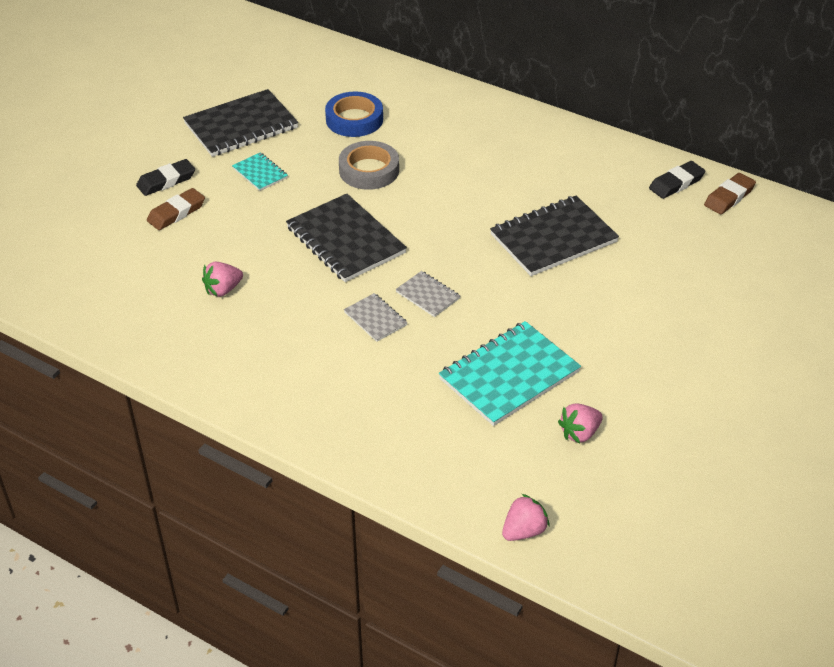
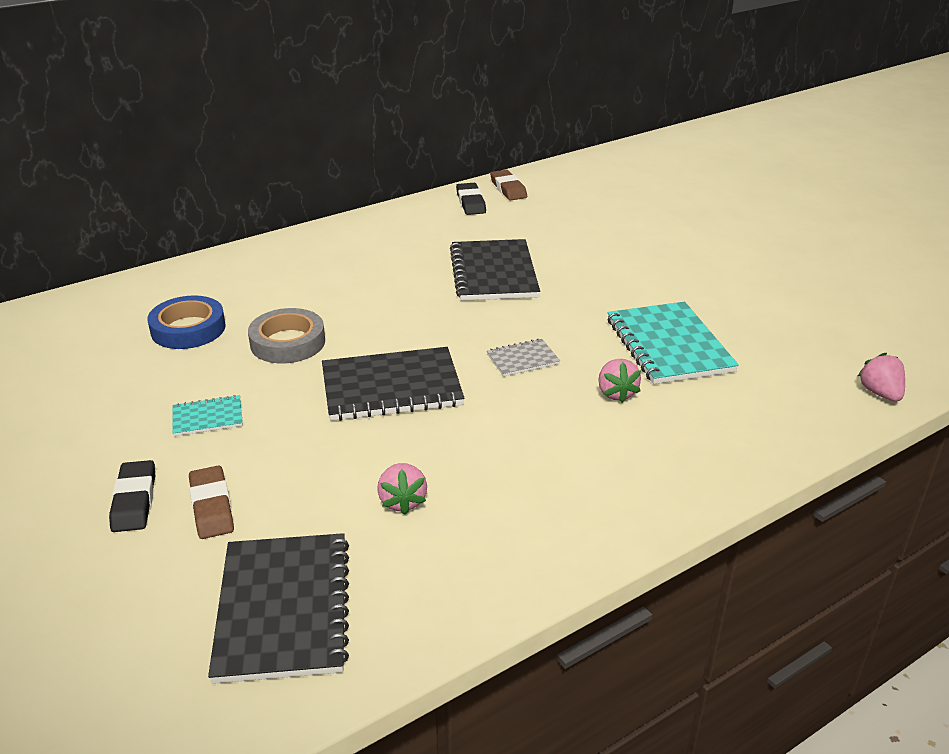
camera: 65 degrees left, 10 degrees down
black notebook [183,89,298,157] -> black notebook moved to [208,533,349,684]
grey notebook [344,293,408,342] -> none
pink strawberry [558,403,603,443] -> pink strawberry moved to [598,359,641,403]

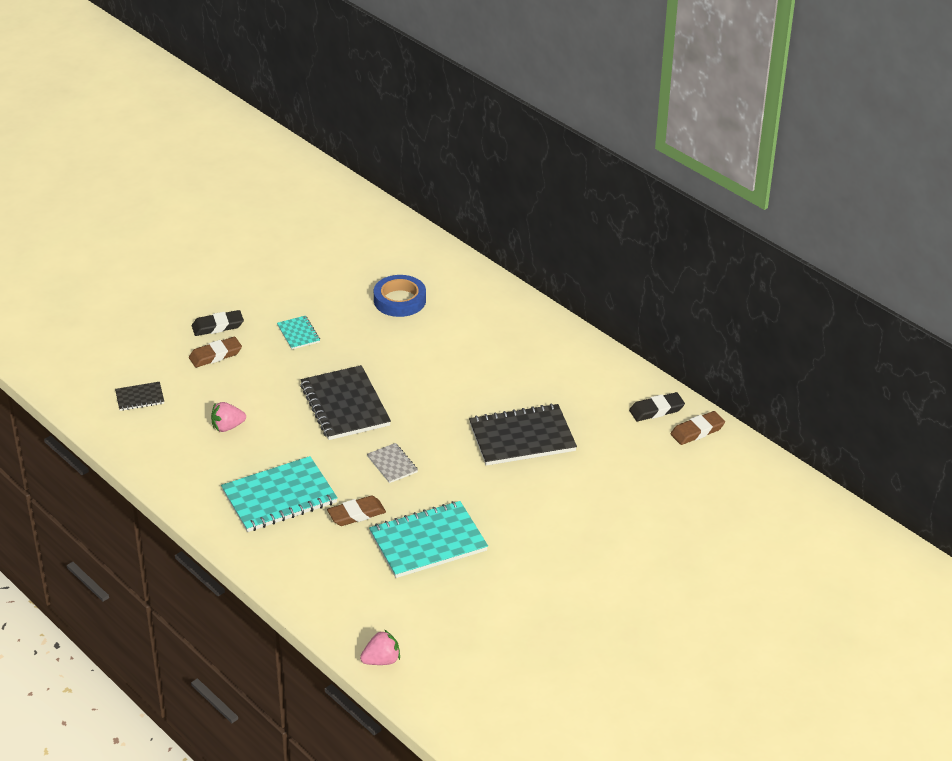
camera: 80 degrees right, 5 degrees up
black notebook [208,533,349,684] -> black notebook [115,382,164,411], size x0.49
grey tape [248,308,325,363] -> none
pink strawberry [598,359,641,403] -> brown eraser [327,496,386,526]
none -> turquoise notebook [221,456,338,532]

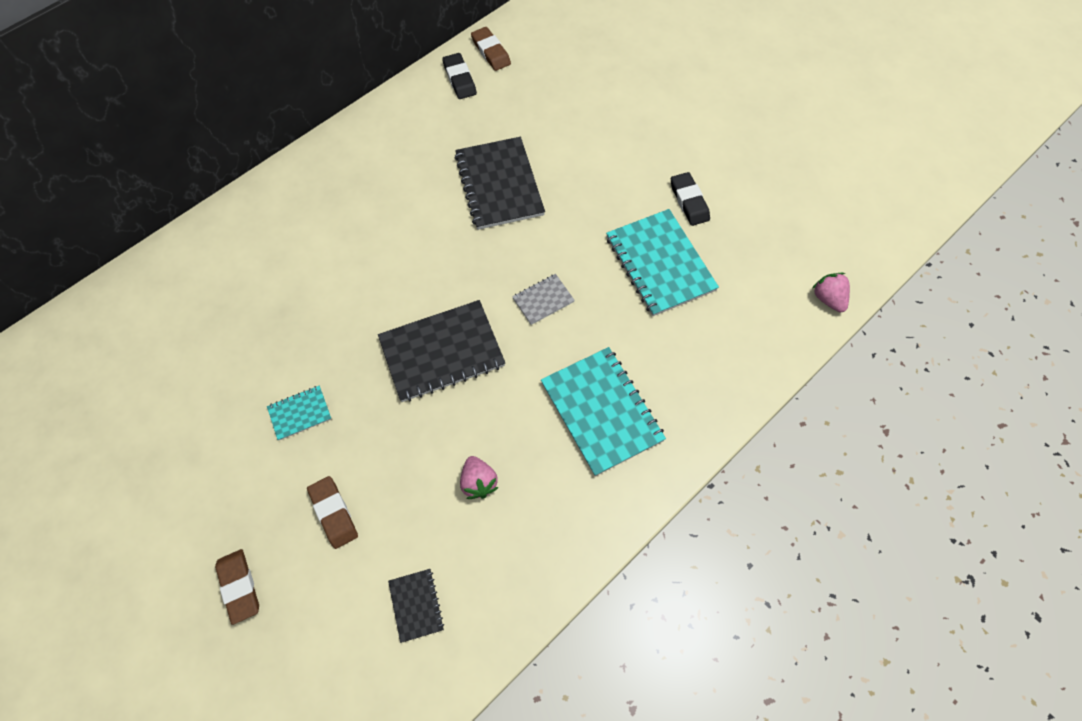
camera: 90 degrees left, 25 degrees up
black eraser [192,310,244,336] -> black eraser moved to [671,172,710,226]
brown eraser [327,496,386,526] -> brown eraser moved to [215,549,259,625]
blue tape [374,275,426,317] -> none

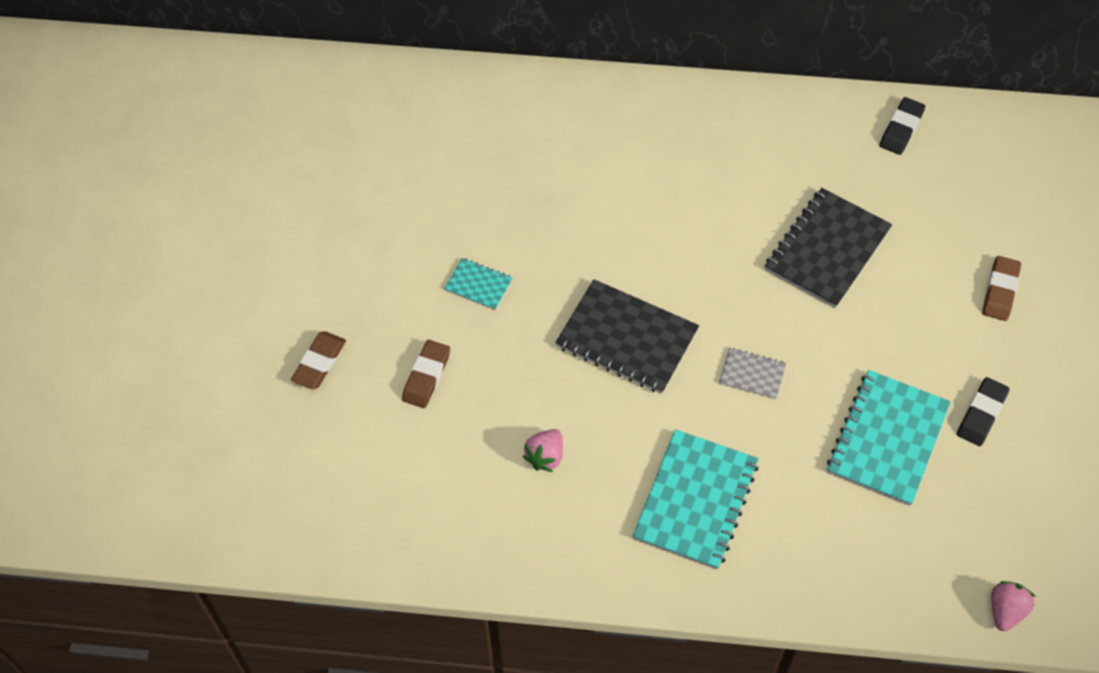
camera: 50 degrees right, 5 degrees down
black notebook [388,569,445,643] -> none
brown eraser [471,27,511,71] -> brown eraser moved to [982,256,1021,321]

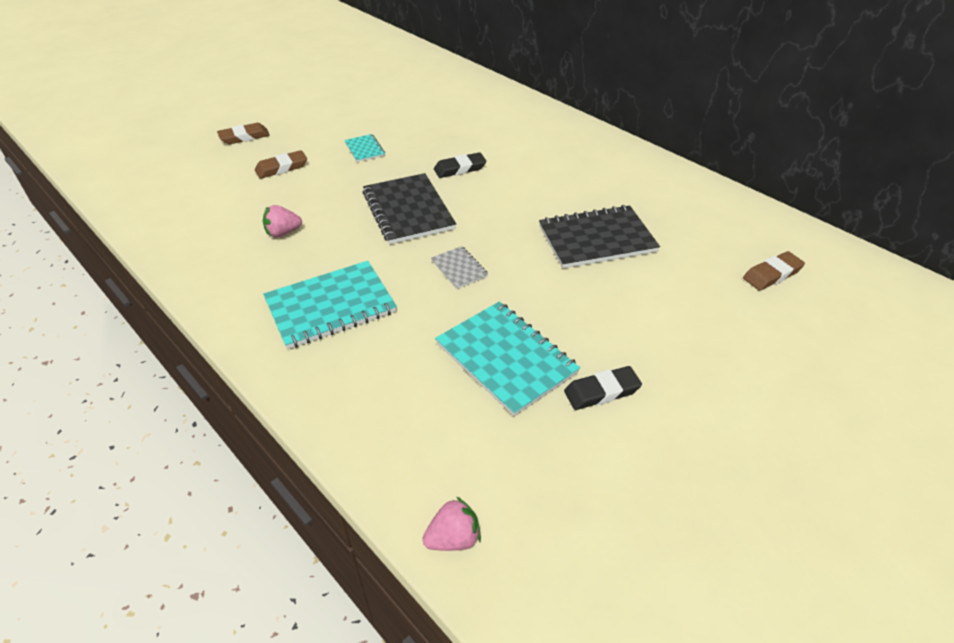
camera: 40 degrees right, 15 degrees down
turquoise notebook [827,370,951,506] -> turquoise notebook turned 75 degrees clockwise [435,302,580,416]
black eraser [879,97,925,155] -> black eraser moved to [434,152,487,178]
brown eraser [982,256,1021,321] -> brown eraser moved to [743,251,805,291]

